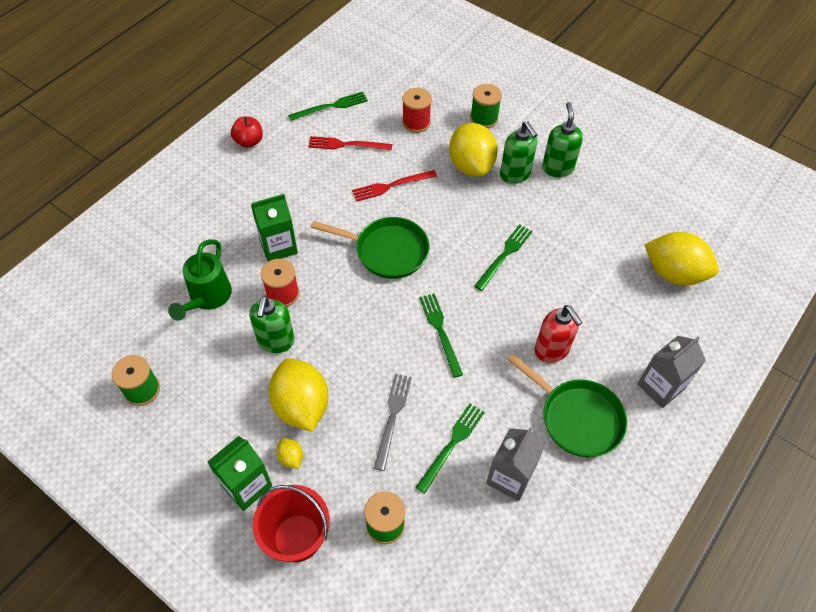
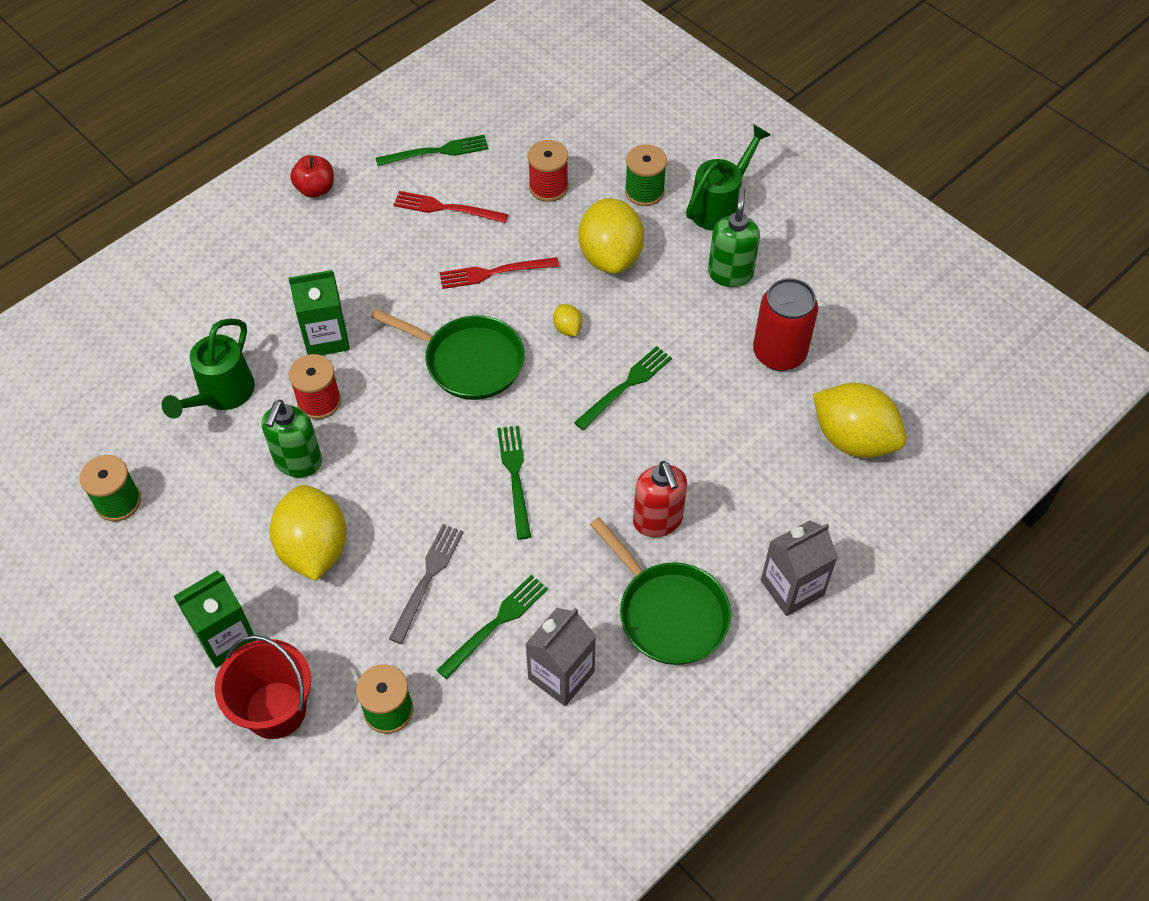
camera: 10 degrees right, 0 degrees up
yellow lemon [277,438,303,469] -> yellow lemon moved to [553,304,582,336]
green soap dispenser [500,121,537,184] -> none
none -> green watering can [686,124,771,231]
none -> red can [753,278,818,371]

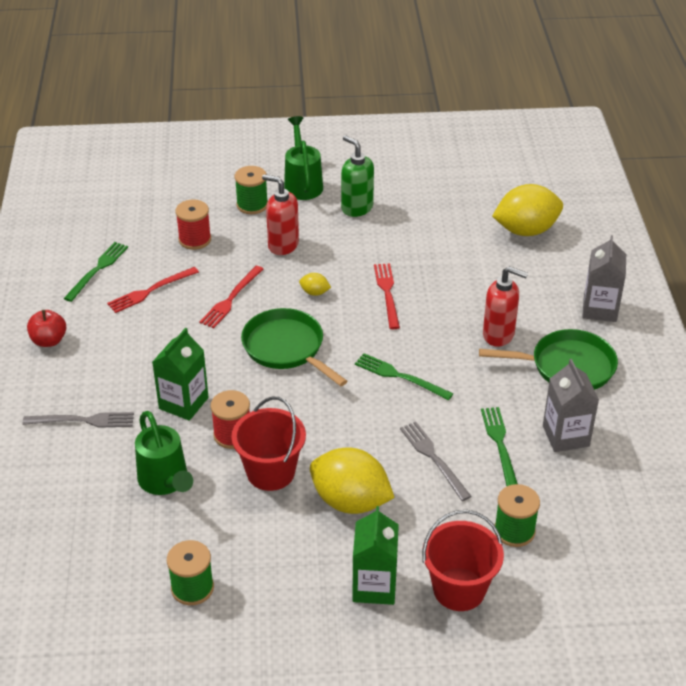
camera: 50 degrees left, 15 degrees down
green soap dispenser [262,400,322,477] -> red bucket [231,397,306,491]
green pan [371,309,525,400] -> green pan turned 105 degrees counterclockwise [241,308,347,386]
green fork [574,346,672,430] -> red fork [374,263,400,329]
yellow lemon [578,198,644,274] -> red soap dispenser [262,174,299,255]
red can [753,278,818,371] -> none
none -> grey fork [23,412,134,428]

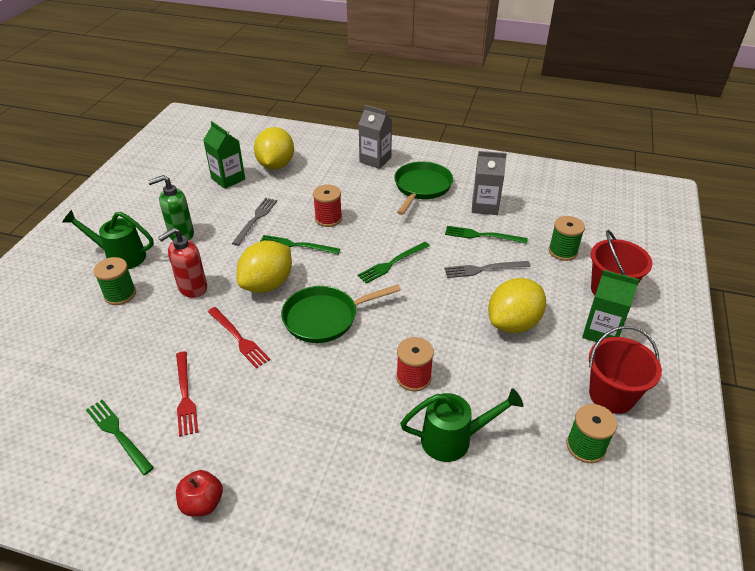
camera: 70 degrees left, 0 degrees up
grey fork [23,412,134,428] -> grey fork moved to [232,198,277,246]
green carton [152,328,208,421] -> green carton moved to [203,121,245,189]
red spool [175,199,211,250] -> red spool moved to [313,185,342,227]
red bucket [231,397,306,491] -> red bucket moved to [589,326,662,414]
yellow lemon [299,273,331,296] -> yellow lemon [237,241,292,293], size x2.37
red fork [374,263,400,329] -> green fork [260,235,340,254]
red soap dispenser [483,266,528,347] -> none

